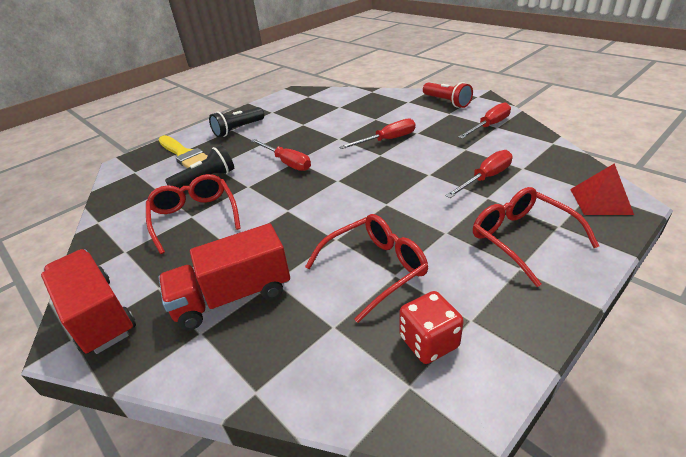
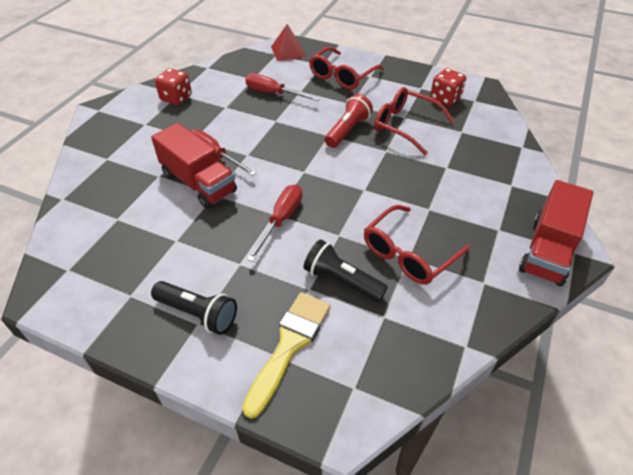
camera: 115 degrees left, 10 degrees up
red truck [159,223,290,330] -> red truck moved to [151,123,237,209]
red flashlight [423,82,473,108] -> red flashlight moved to [325,94,373,148]
red screwdriver [458,102,511,139] -> red dice [155,68,192,105]

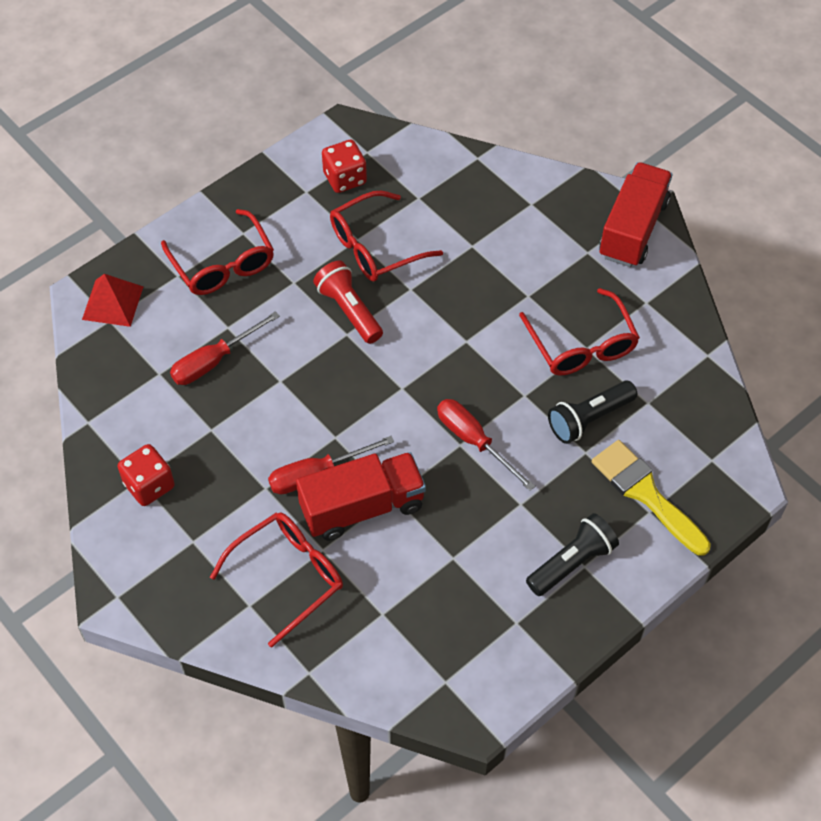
camera: 65 degrees left, 10 degrees up
red truck [519,180,593,286] -> red truck turned 120 degrees counterclockwise [599,162,672,267]
none -> red glasses [210,512,343,648]

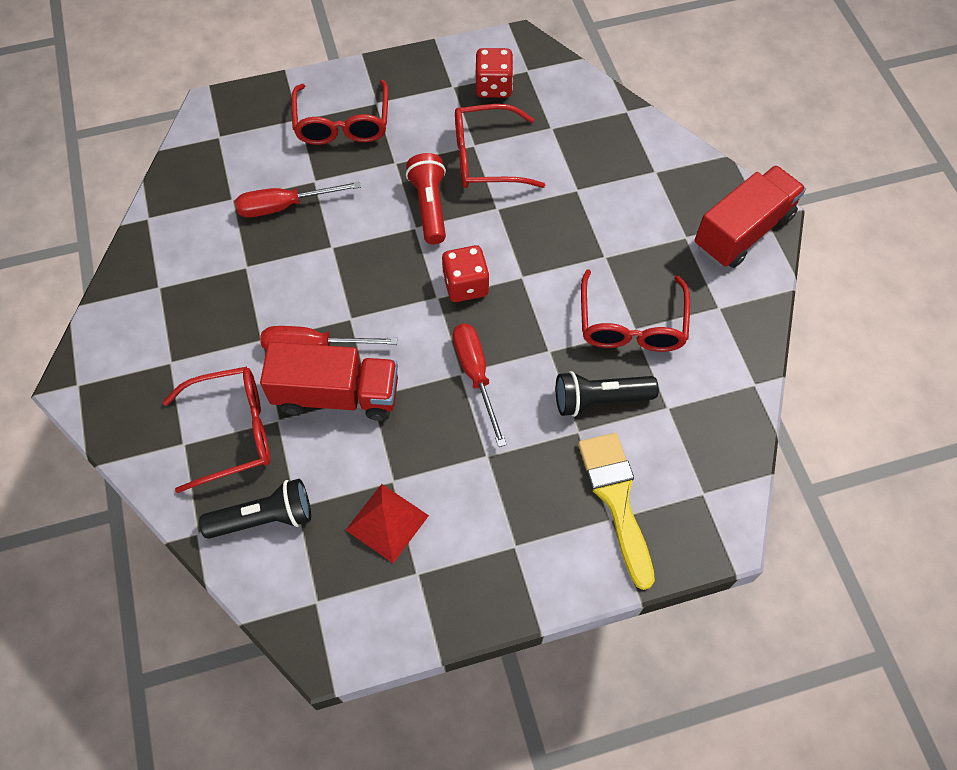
camera: 25 degrees right, 5 degrees up
red pyramid [82,274,144,327] -> red pyramid moved to [346,484,429,563]
red dice [118,444,175,506] -> red dice moved to [442,245,490,302]
black flashlight [526,513,619,596] -> black flashlight moved to [199,479,311,539]

